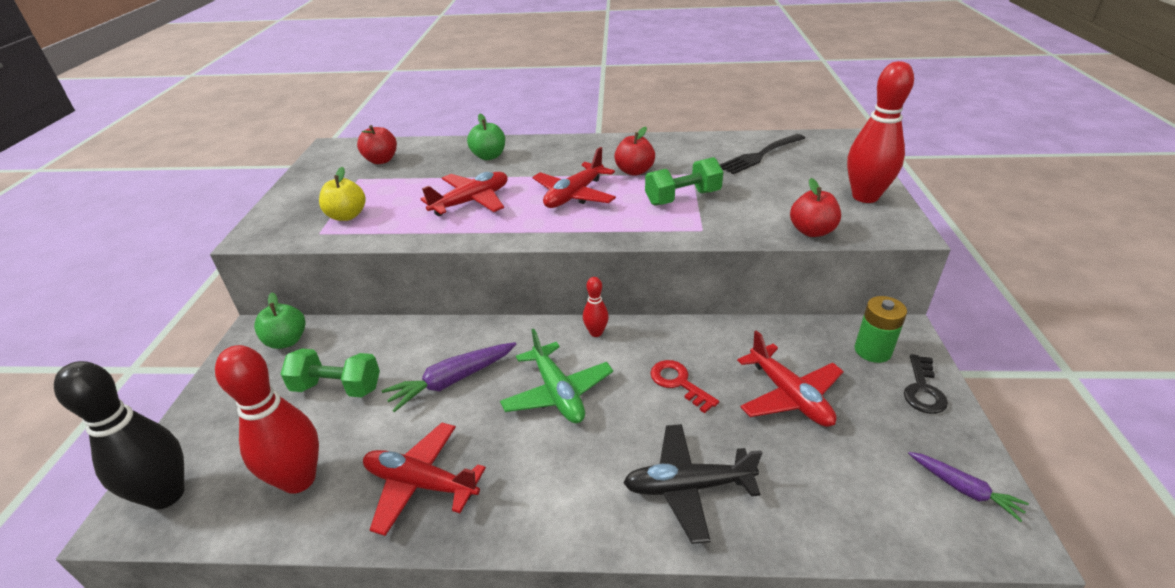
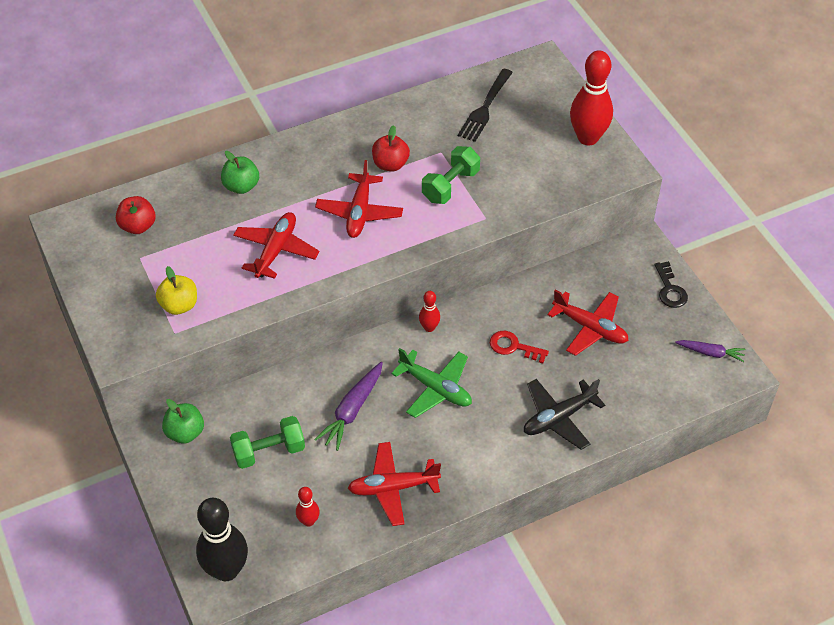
camera: 30 degrees left, 15 degrees up
red bowling pin [215,345,319,494] -> red bowling pin [296,487,320,527], size x0.48
red apple [790,178,841,237] -> none
green battery [854,296,907,363] -> none

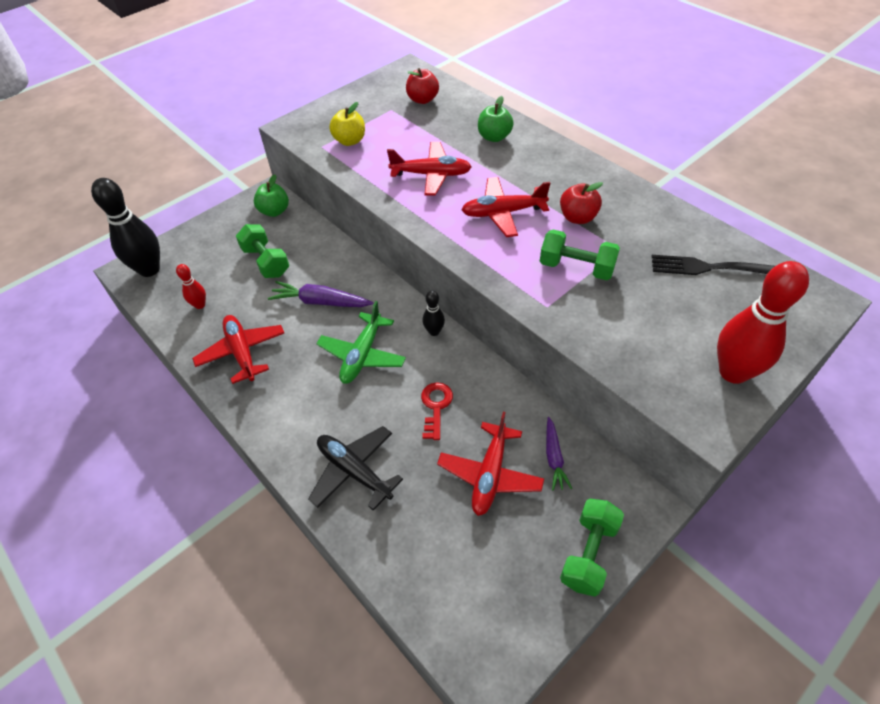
camera: 75 degrees right, 0 degrees up
red bowling pin [419,291,440,332] -> black bowling pin [423,290,445,336]
black key [654,261,688,308] -> green dumbbell [560,499,624,597]
purple carrot [675,340,745,362] -> purple carrot moved to [546,417,572,491]

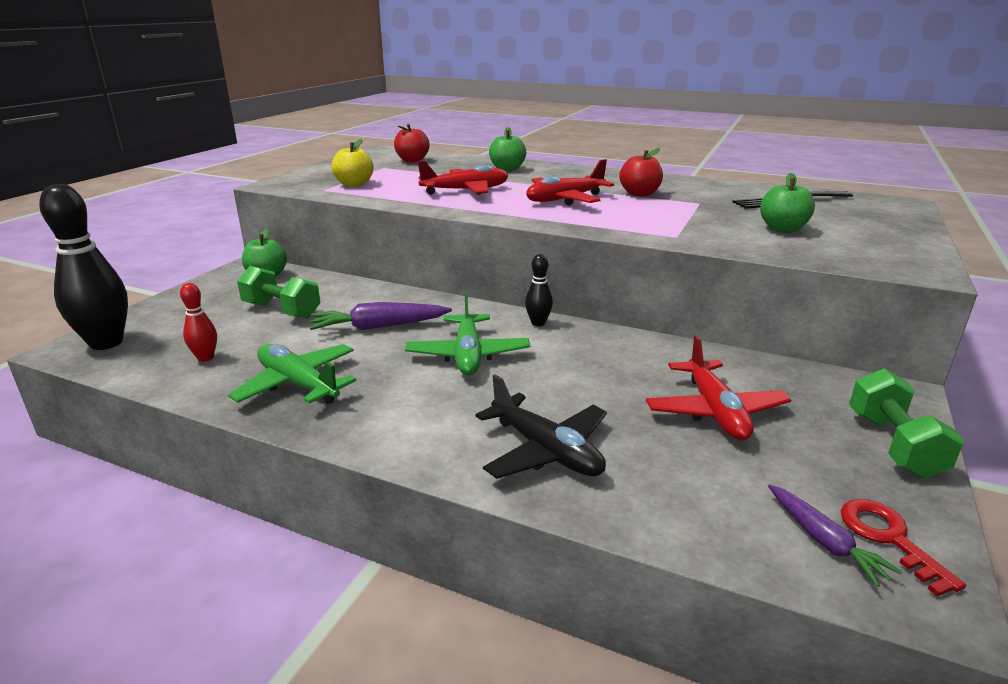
camera: 25 degrees left, 25 degrees down
red plane [192,315,284,384] -> green plane [228,344,356,404]
black plane [308,426,403,511] -> black plane turned 150 degrees counterclockwise [476,374,607,479]
red key [421,382,453,440] -> red key moved to [841,499,966,597]
green dumbbell [540,229,620,280] -> none
purple carrot [546,417,572,491] -> purple carrot moved to [768,484,902,587]
red bowling pin [717,261,809,384] -> none
none -> green apple [760,173,815,233]

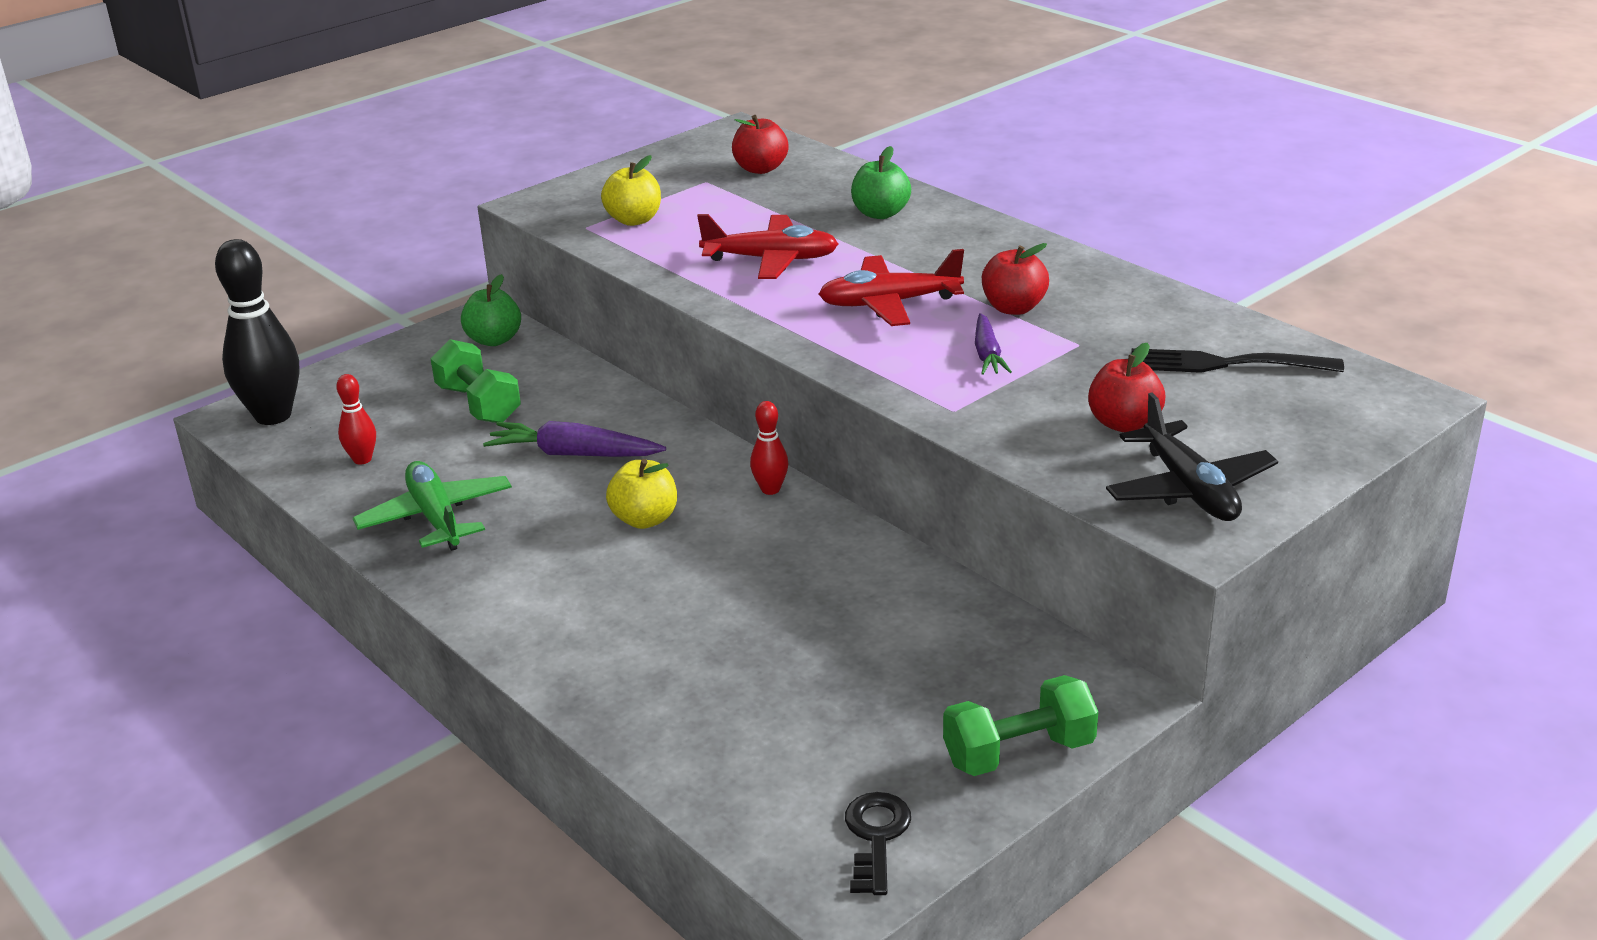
camera: 25 degrees right, 5 degrees up
green plane [405,291,530,375] -> yellow apple [606,459,677,529]
black plane [476,374,607,479] -> black plane moved to [1106,392,1278,521]
black bowling pin [525,254,553,326] -> red bowling pin [750,401,788,495]
red plane [646,335,791,441] -> none
green apple [760,173,815,233] -> red apple [1088,343,1165,432]
purple carrot [768,484,902,587] -> purple carrot moved to [975,313,1012,375]
red key [841,499,966,597] -> black key [845,792,911,895]
green dumbbell [849,368,964,478] -> green dumbbell turned 45 degrees clockwise [943,675,1098,776]

